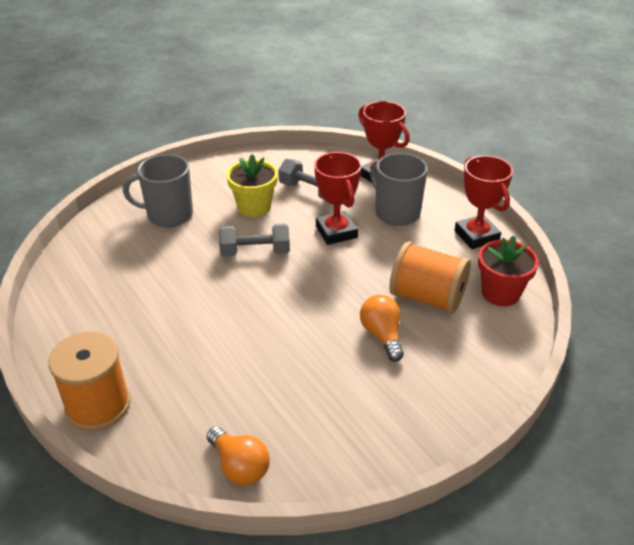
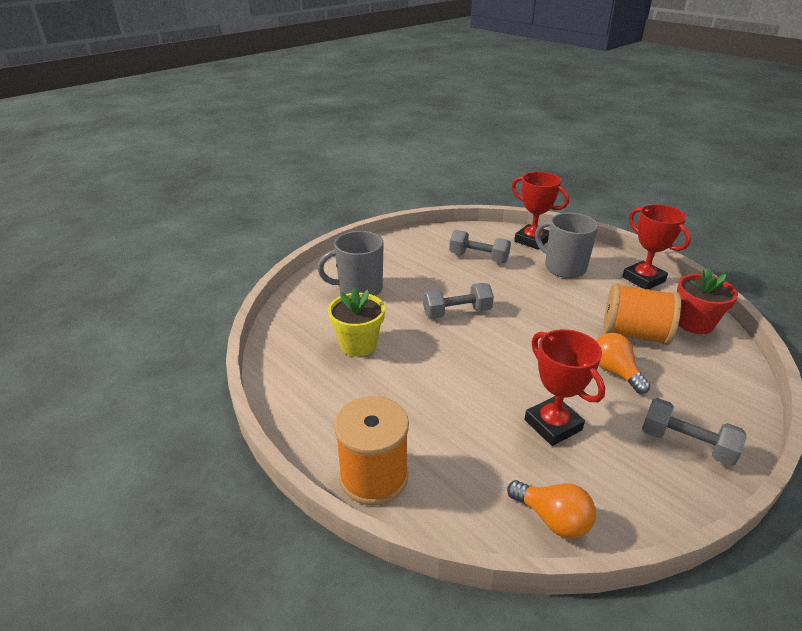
camera: 10 degrees left, 5 degrees down
yellow flower pot [226,154,278,217] -> yellow flower pot moved to [328,287,385,357]
red trophy [314,152,362,245] -> red trophy moved to [525,329,605,446]
none -> grey dumbbell [642,398,747,466]

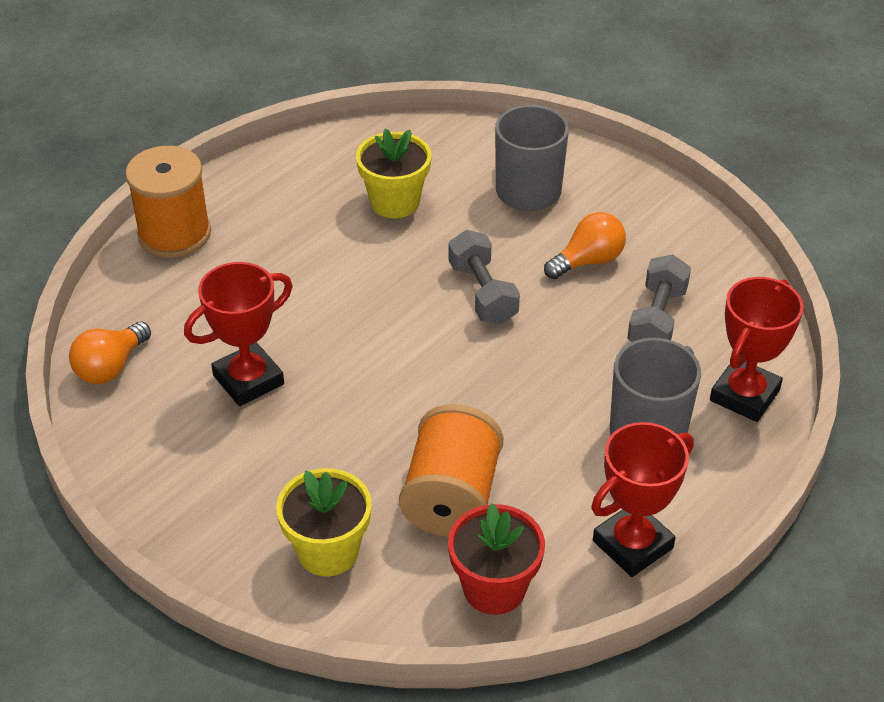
camera: 85 degrees right, 10 degrees up
orange light bulb [596,333,650,394] -> orange light bulb moved to [544,212,626,279]
grey dumbbell [642,398,747,466] -> none
none -> yellow flower pot [276,468,372,576]

